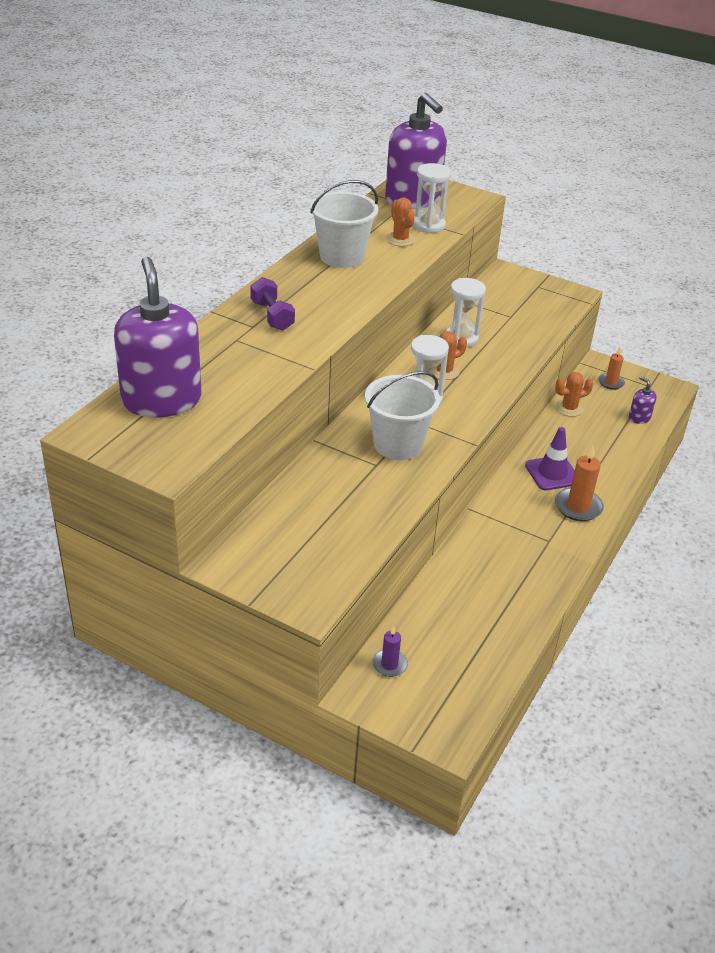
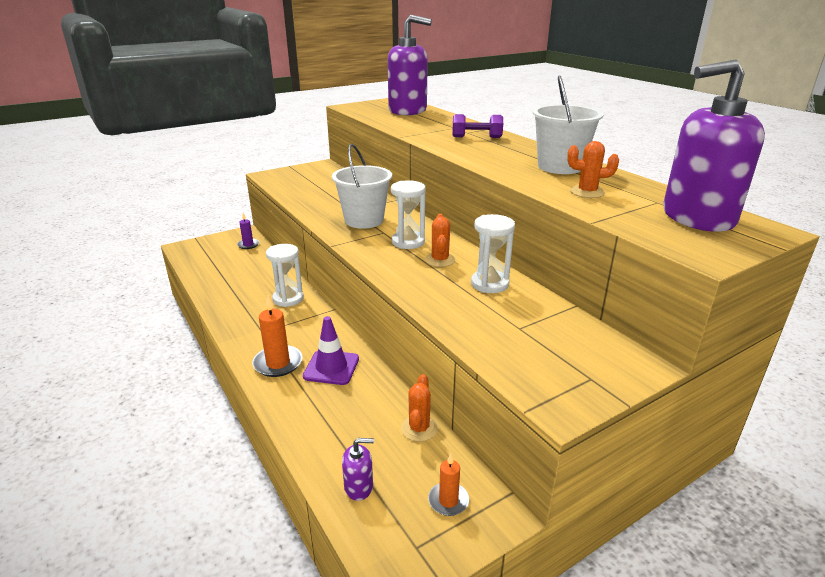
camera: 120 degrees right, 10 degrees down
white hourglass [413,163,451,233] -> white hourglass moved to [266,244,304,307]

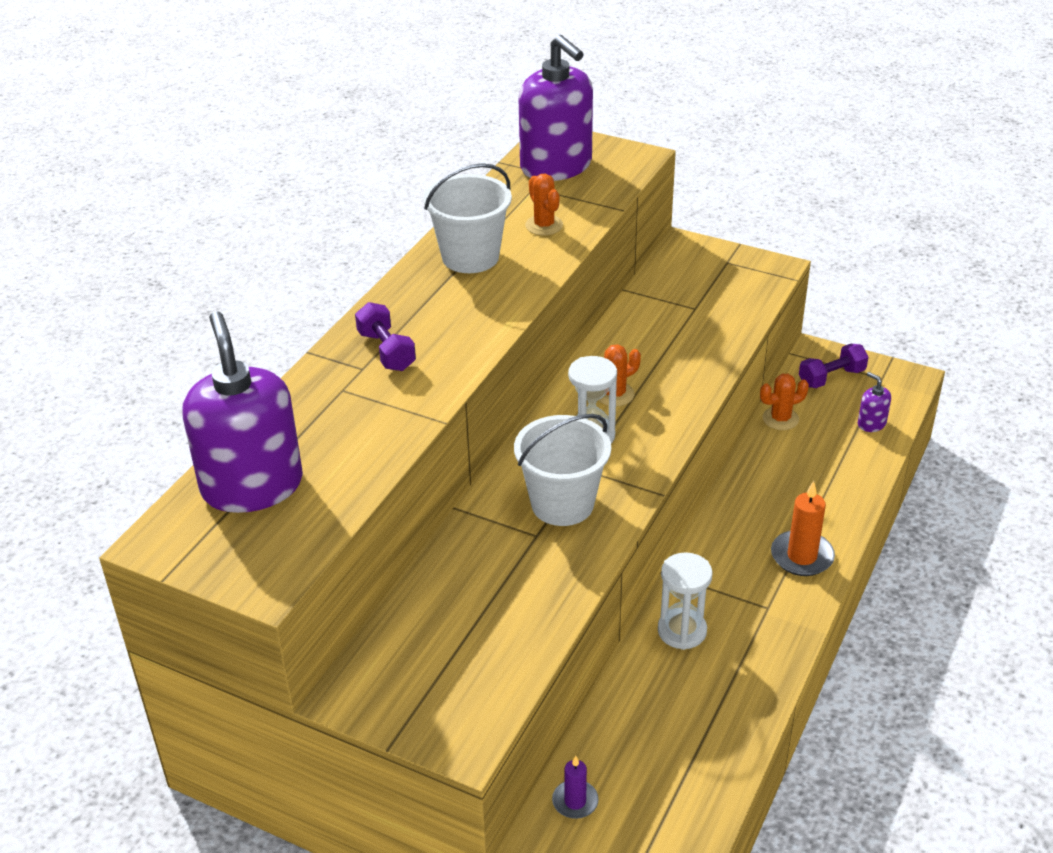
camera: 120 degrees left, 10 degrees up
purple traffic cone [303,316,359,385] -> none
orange candle [428,454,469,516] -> purple dumbbell [799,344,869,388]
white hourglass [471,214,515,293] -> none

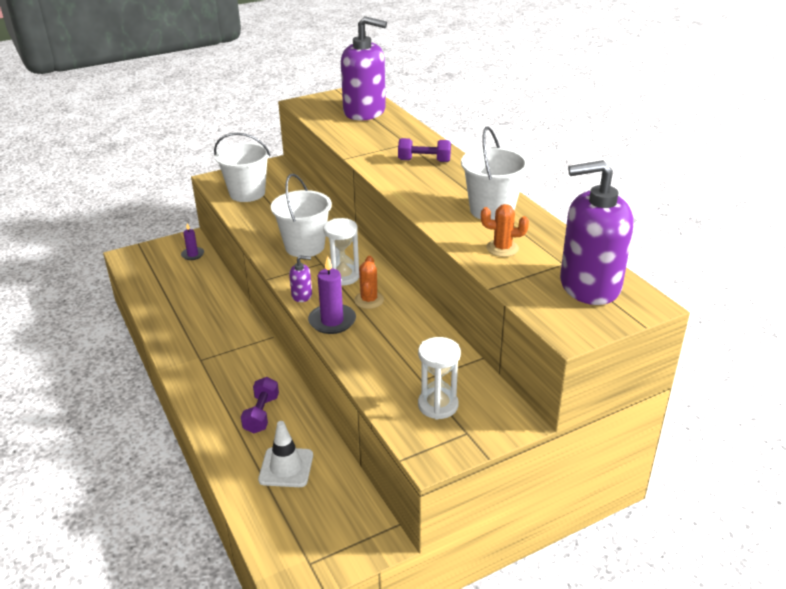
camera: 125 degrees right, 5 degrees down
white hourglass [658,552,713,650] -> white hourglass moved to [418,337,461,419]
orange cactus [760,374,809,430] -> none
orange candle [771,481,835,576] -> none
purple dumbbell [799,344,869,388] -> purple dumbbell moved to [241,377,279,434]
purple soap dispenser [858,372,891,432] -> purple soap dispenser moved to [289,256,312,302]
none -> white bucket [214,133,270,202]
none -> white traffic cone [258,421,313,487]
none -> purple candle [308,256,356,334]

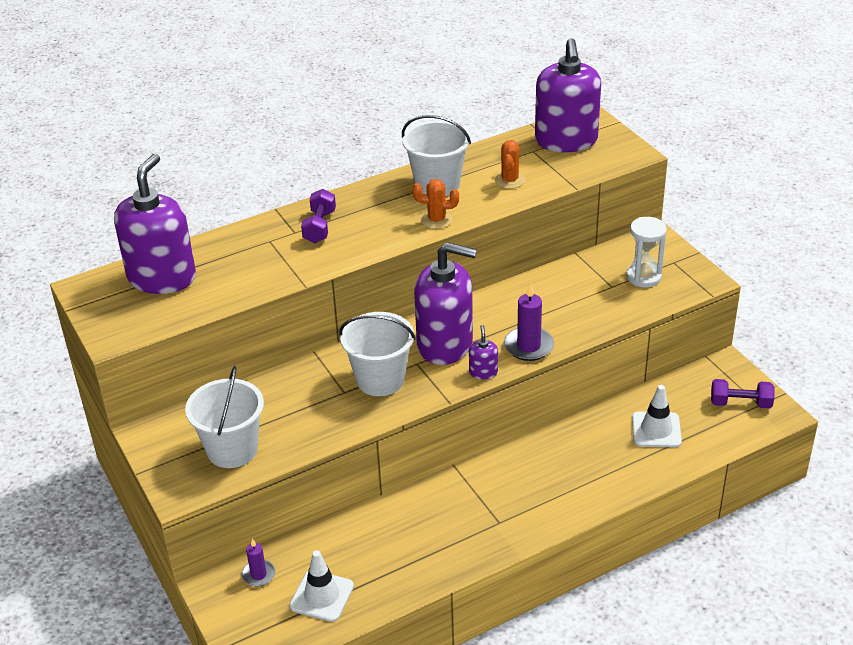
camera: 90 degrees left, 5 degrees up
purple dumbbell [241,377,279,434] -> purple dumbbell moved to [711,379,774,408]
white hourglass [323,218,359,286] -> purple soap dispenser [414,242,477,365]
orange cactus [354,256,384,309] -> orange cactus moved to [413,179,459,229]
none -> white traffic cone [290,550,354,622]

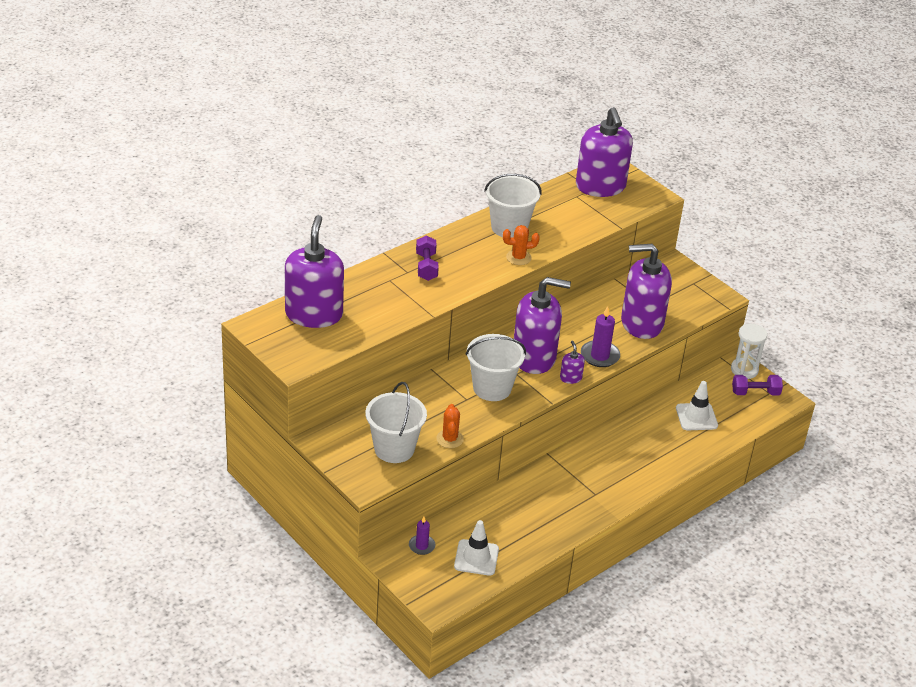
camera: 15 degrees left, 0 degrees up
orange cactus [495,140,525,189] -> orange cactus moved to [436,404,464,448]
white hourglass [626,217,667,288] -> white hourglass moved to [731,324,767,379]
none -> purple soap dispenser [621,244,672,339]

